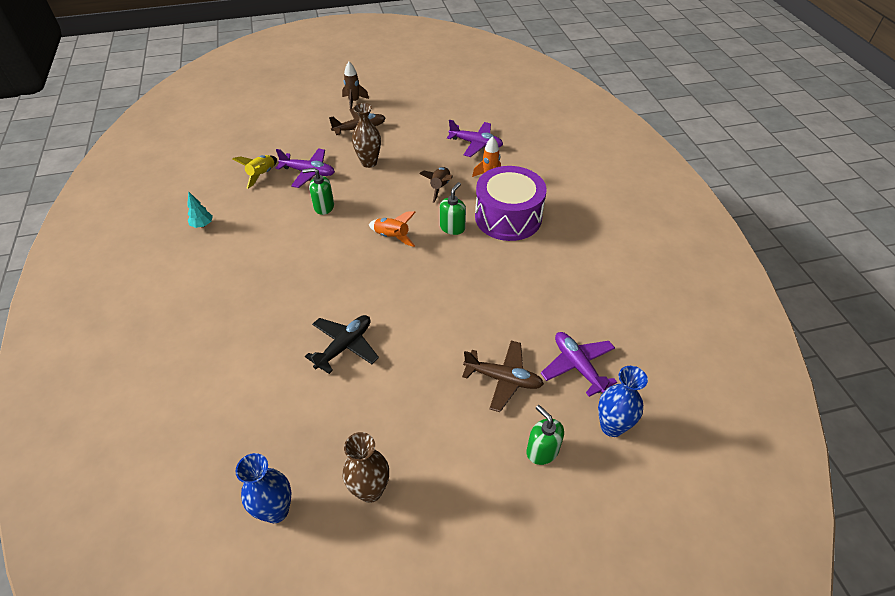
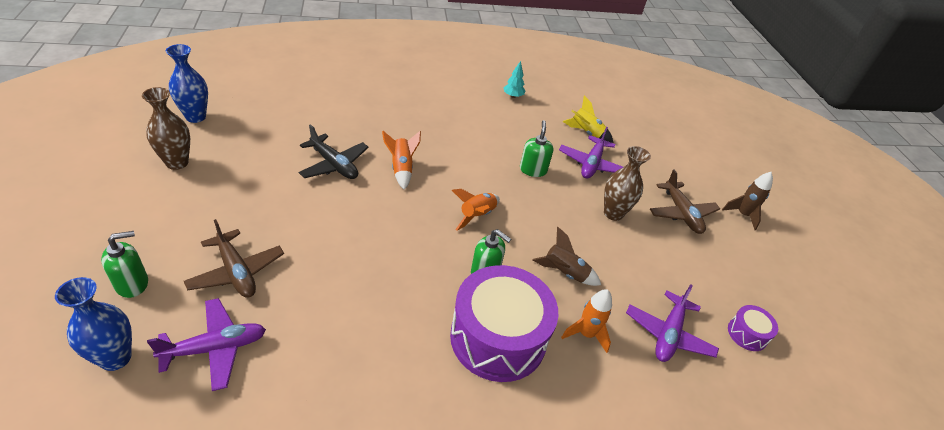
camera: 90 degrees right, 5 degrees down
brown plane [462,341,544,412] -> brown plane turned 60 degrees counterclockwise [184,219,284,298]
none -> orange rocket [382,131,421,190]
none -> purple drum [728,305,778,351]

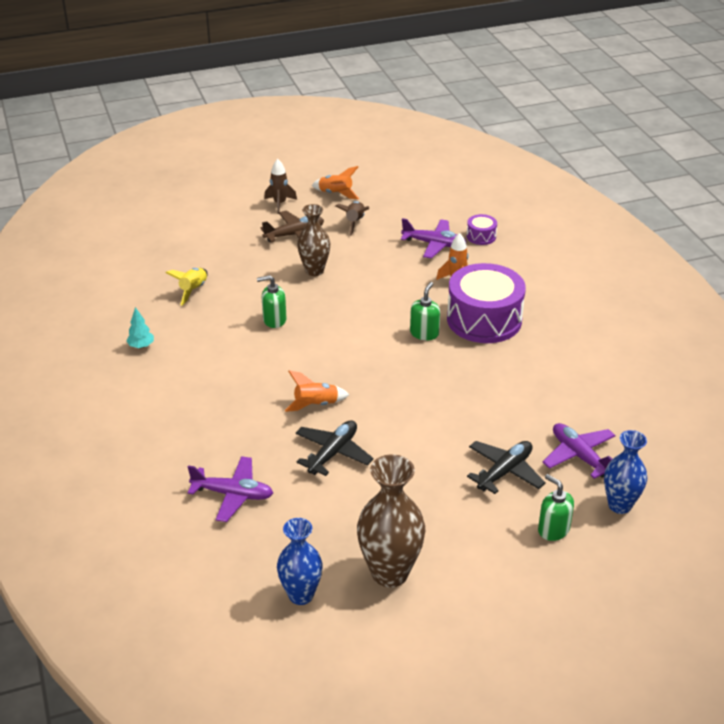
camera: 95 degrees left, 5 degrees down
brown vase [142,87,190,170] -> brown vase [357,454,425,587], size x1.51
brown plane [184,219,284,298] -> black plane [467,441,546,494]
orange rocket [452,189,500,231] -> orange rocket moved to [312,166,359,199]
brown rocket [533,227,601,286] -> brown rocket moved to [335,201,369,236]
purple plane [559,127,623,178] -> purple plane moved to [188,456,273,522]
purple drum [728,305,778,351] -> purple drum moved to [467,214,497,245]

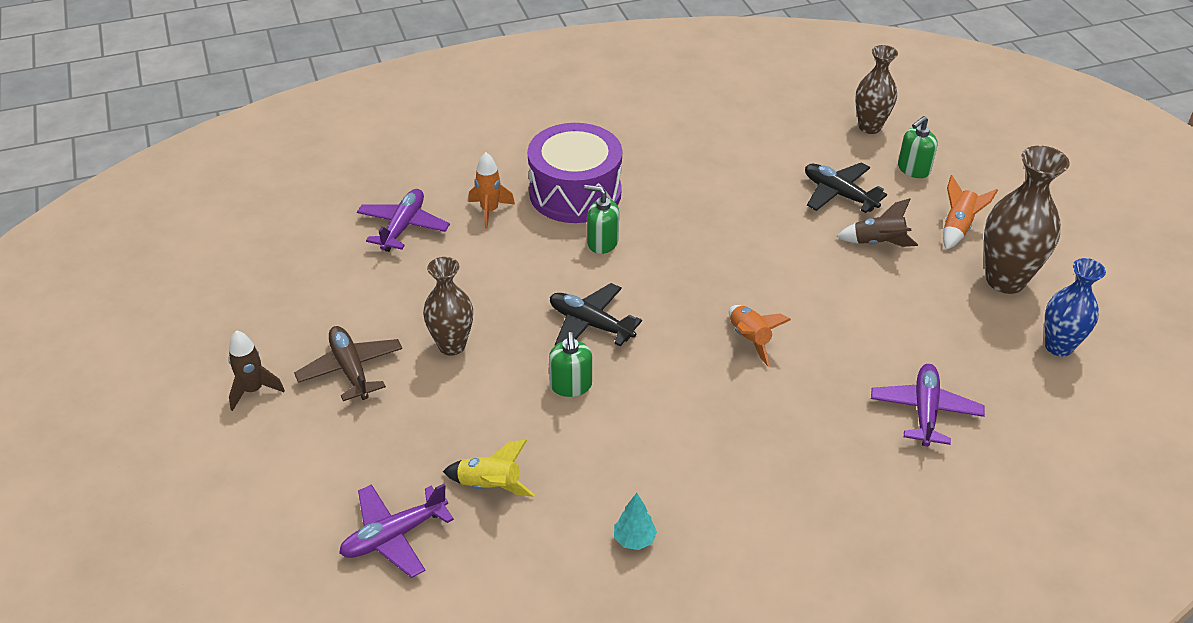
camera: 90 degrees left, 5 degrees up
black plane [296,420,374,476] -> black plane moved to [550,283,642,346]
orange rocket [312,166,359,199] -> orange rocket moved to [943,175,998,250]
brown rocket [335,201,369,236] -> brown rocket moved to [836,198,918,247]
purple drum [467,214,497,245] -> none
purple plane [543,423,616,479] -> purple plane moved to [339,484,454,578]
blue vase [604,430,647,514] -> brown vase [855,45,898,134]

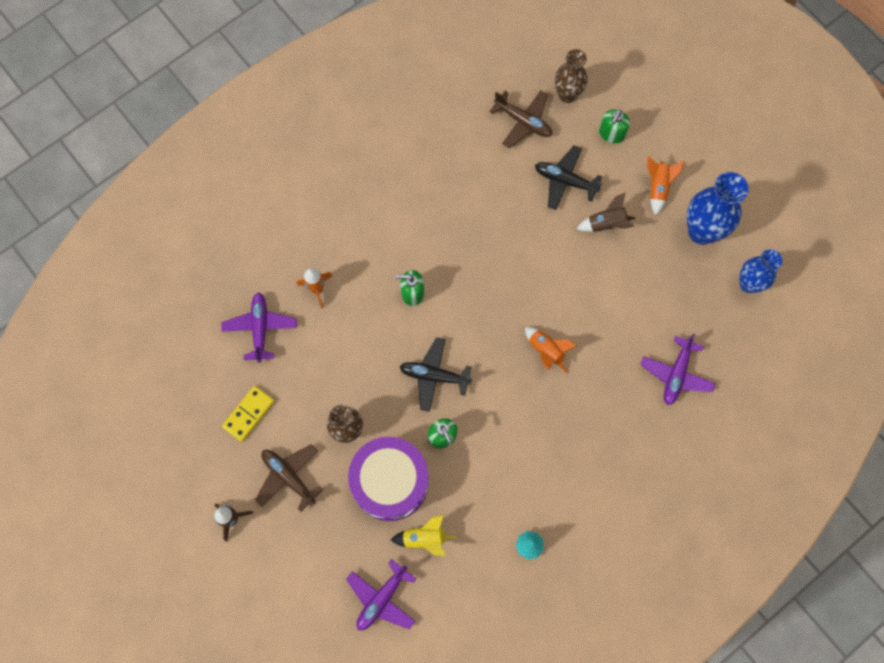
camera: 20 degrees left, 30 degrees up
purple drum [528,123,622,223] -> purple drum moved to [348,437,429,521]
purple plane [871,364,985,446] -> purple plane turned 150 degrees counterclockwise [641,334,716,405]
brown vase [984,146,1070,294] -> blue vase [687,172,749,245]
none -> yellow domino [222,386,274,442]
none -> brown plane [489,90,552,148]

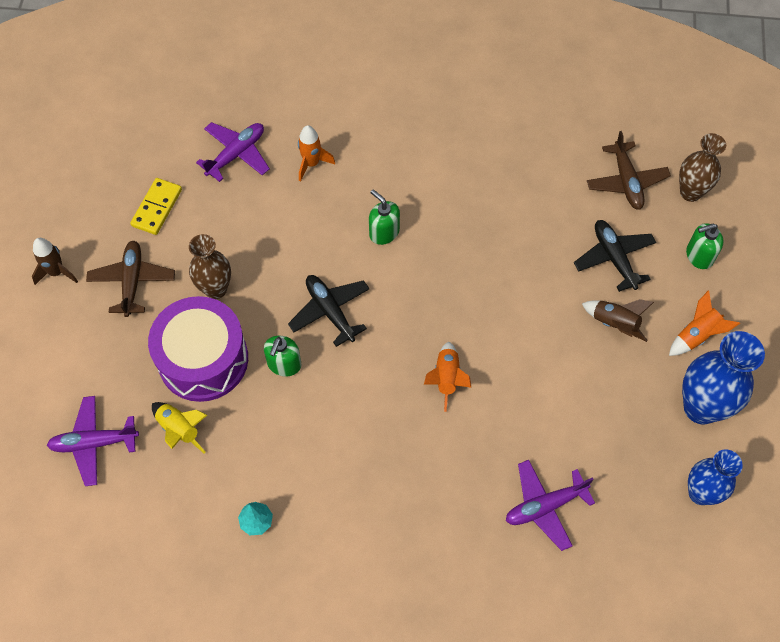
camera: 45 degrees right, 10 degrees down
yellow domino [222,386,274,442] -> yellow domino turned 60 degrees counterclockwise [130,178,182,235]

